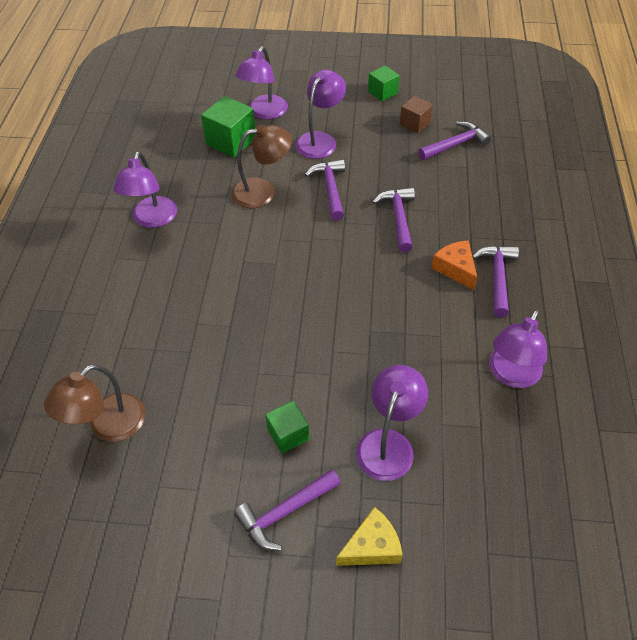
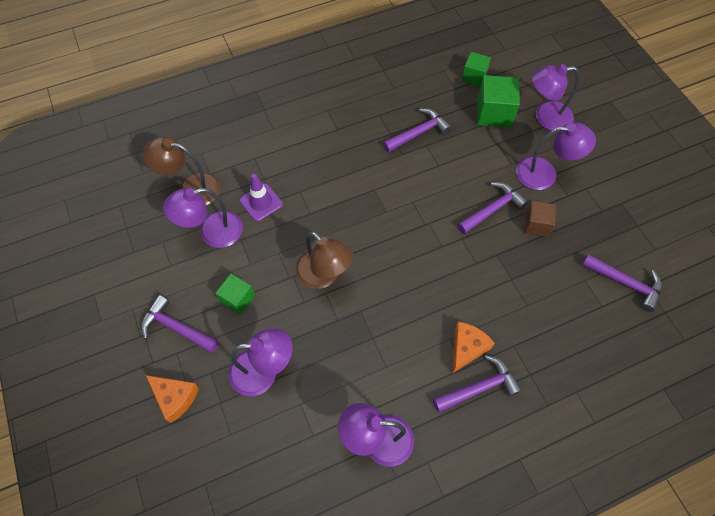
camera: 60 degrees right, 10 degrees up
purple lamp [113,151,177,228] -> purple lamp moved to [163,188,243,248]
brown lamp [231,124,292,208] -> brown lamp moved to [296,231,353,289]
yellow cheese [336,507,403,566] -> orange cheese [146,375,199,423]
green cube [368,65,399,102] -> green cube moved to [462,52,491,87]
purple hammer [373,187,415,252] -> purple hammer moved to [383,108,452,153]
brown cube [400,96,433,134] -> brown cube moved to [524,201,556,237]
none -> purple traffic cone [239,174,283,222]

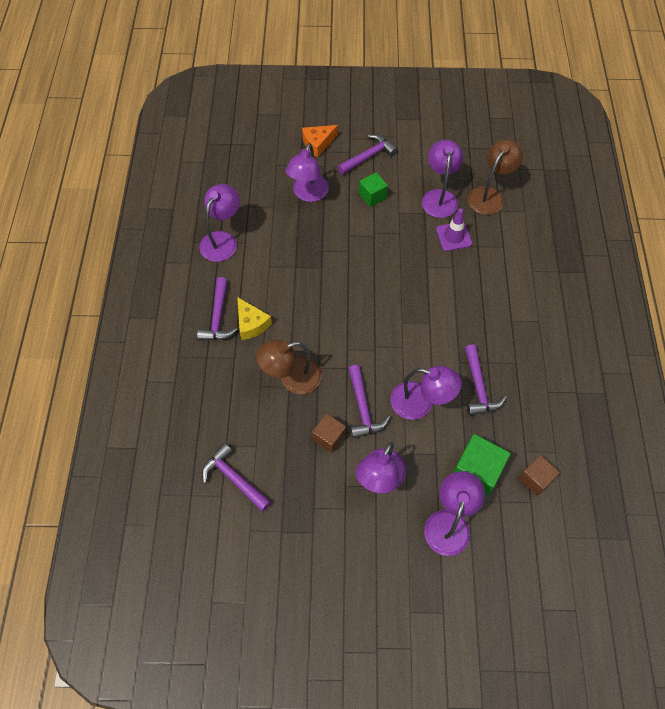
camera: 115 degrees right, 0 degrees up
brown lamp [296,231,353,289] -> brown lamp moved to [256,340,322,394]
orange cheese [452,322,495,374] -> yellow cheese [237,297,272,340]
green cube [462,52,491,87] -> brown cube [518,455,560,496]
purple hammer [582,254,662,312] -> purple hammer turned 75 degrees clockwise [202,443,271,512]
none -> purple lamp [390,366,462,420]

